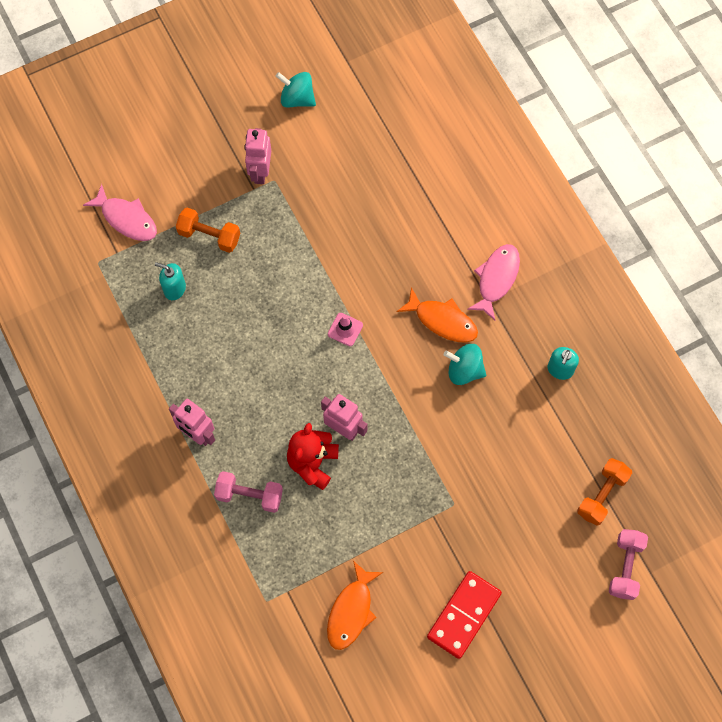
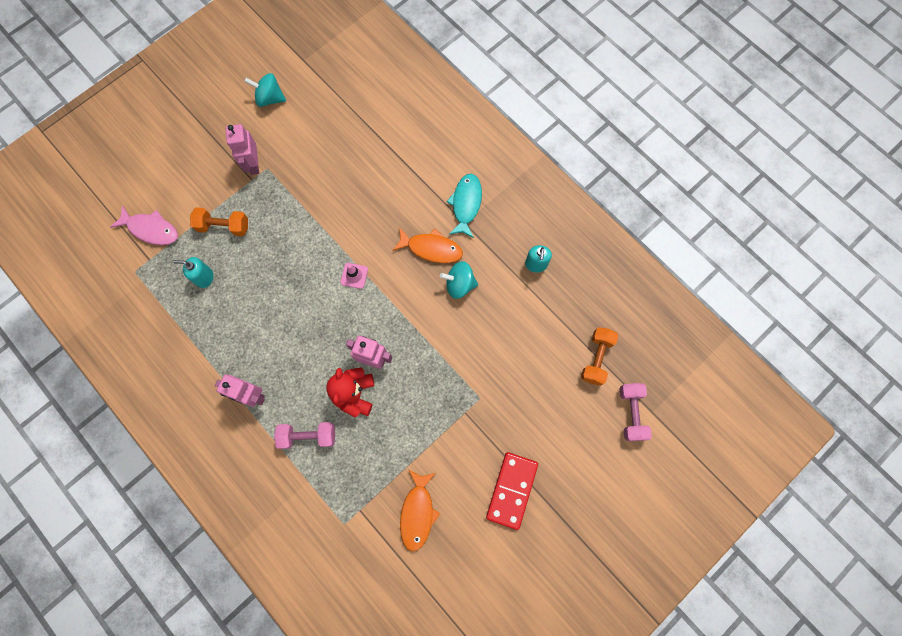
camera: 15 degrees left, 5 degrees up
pink fish [467,244,520,320] -> turquoise fish [446,174,482,238]

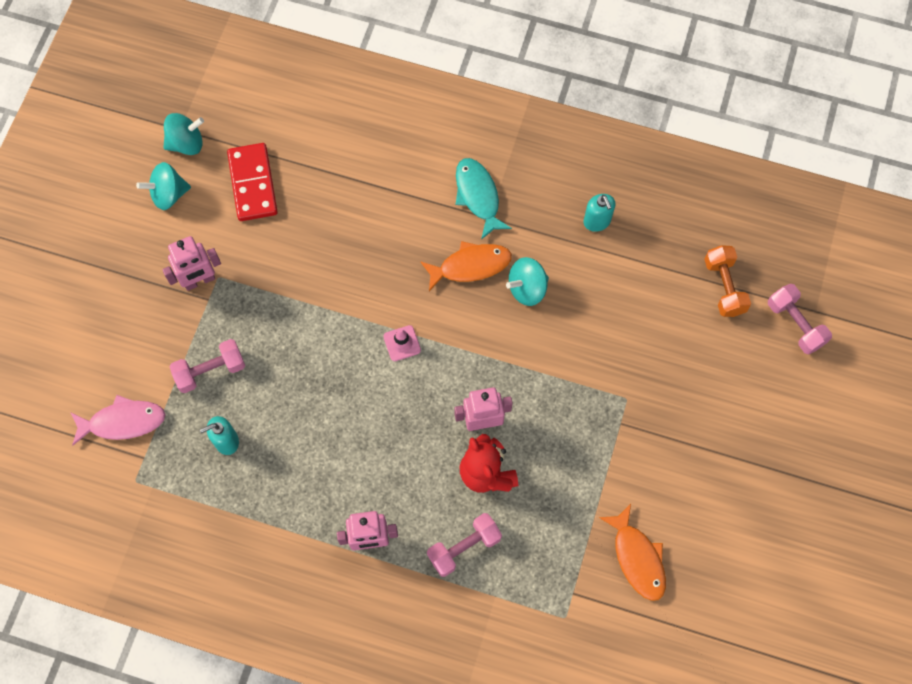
camera: 30 degrees left, 5 degrees down
orange dumbbell [190,207,248,236] -> pink dumbbell [169,339,245,393]
pink robot [225,124,259,175] -> pink robot turned 75 degrees counterclockwise [162,236,221,291]
red domino [486,452,538,530] -> red domino moved to [227,143,278,221]
none -> turquoise spinning top [163,113,204,155]

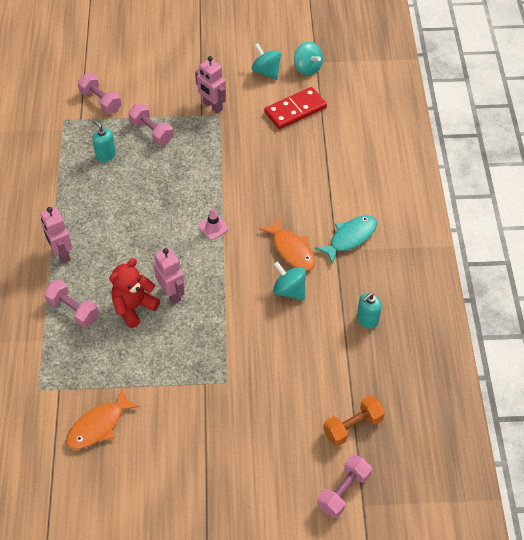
camera: 70 degrees right, 15 degrees down
pink fish [70,395,166,446] -> pink dumbbell [78,73,121,114]

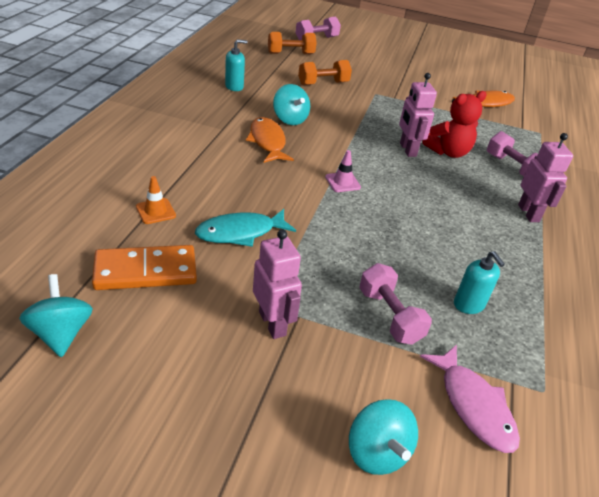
camera: 165 degrees left, 15 degrees down
pink dumbbell [78,73,121,114] -> pink fish [420,345,520,453]
turquoise spinning top [252,43,281,80] -> turquoise spinning top moved to [349,399,418,475]
red domino [264,87,327,129] -> orange domino [92,245,197,290]
turquoise fish [315,215,377,264] -> turquoise fish moved to [195,209,296,247]
none -> orange traffic cone [136,176,176,224]
none -> orange dumbbell [298,60,352,85]

